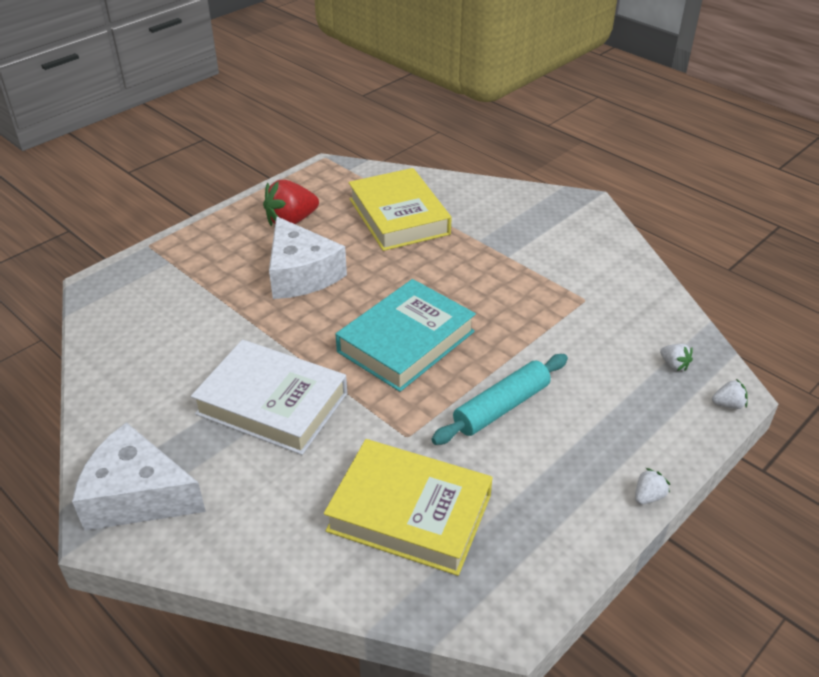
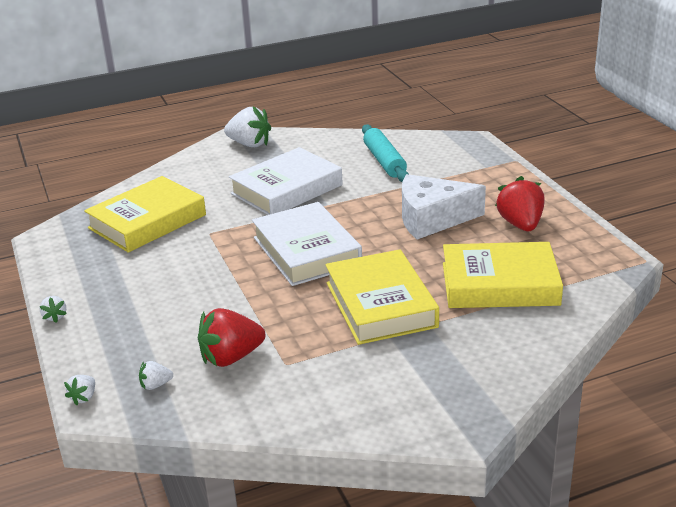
camera: 115 degrees right, 10 degrees down
white cheese [72,422,206,531] -> white strawberry [224,106,271,147]
turquoise book [336,279,476,392] -> white book [252,202,362,286]
turquoise rolling pin [431,354,568,445] -> turquoise rolling pin moved to [362,124,408,182]
none -> red strawberry [198,308,265,367]
none -> yellow book [325,249,439,345]

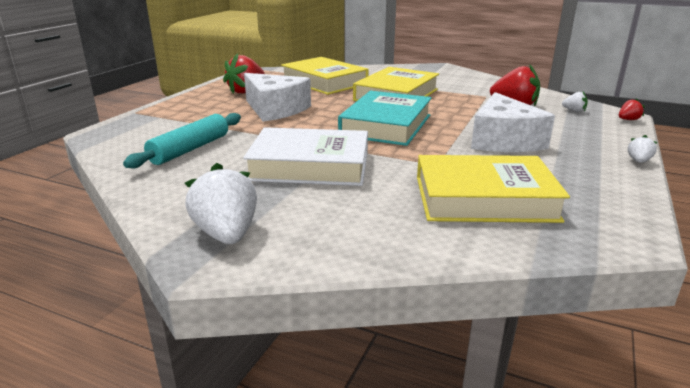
camera: 135 degrees left, 5 degrees down
white strawberry [64,375,95,405] -> red strawberry [619,98,645,120]
white book [252,202,362,286] -> turquoise book [338,91,432,146]
none -> white cheese [471,92,555,152]

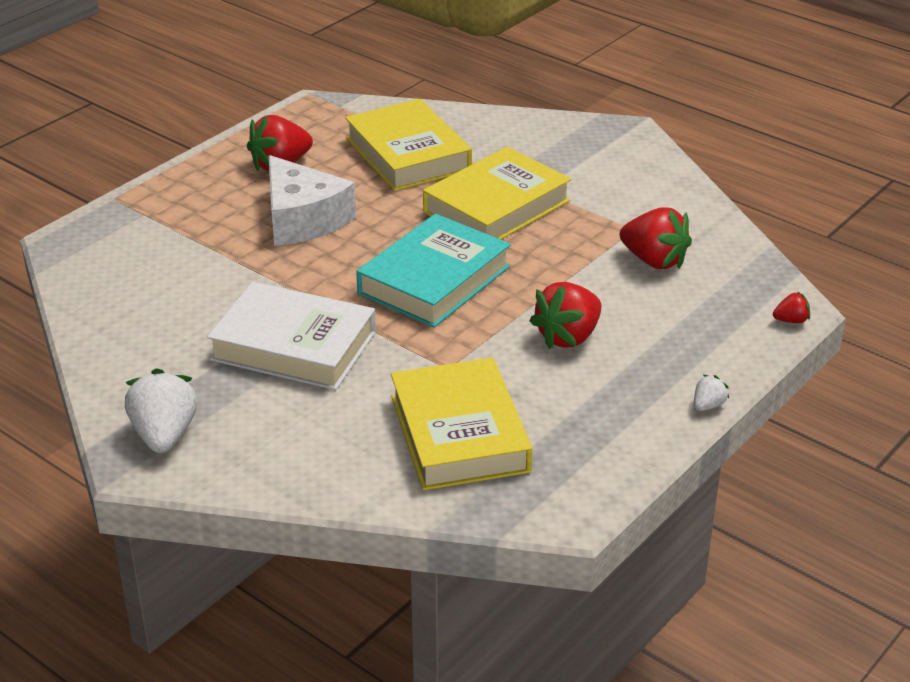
camera: 15 degrees right, 10 degrees up
turquoise rolling pin [123,113,241,168] -> none
yellow book [417,155,570,223] -> yellow book turned 60 degrees clockwise [391,358,532,490]
white cheese [471,92,555,152] -> red strawberry [530,282,601,349]
white strawberry [562,92,588,112] -> none

